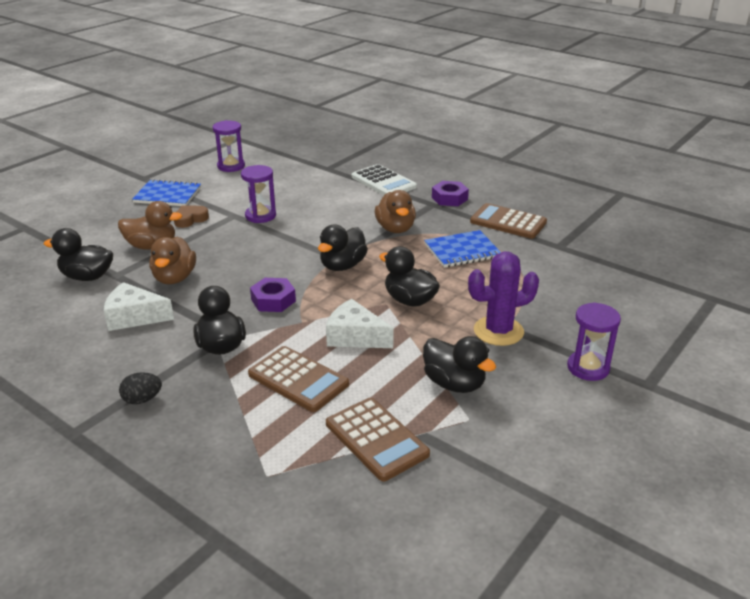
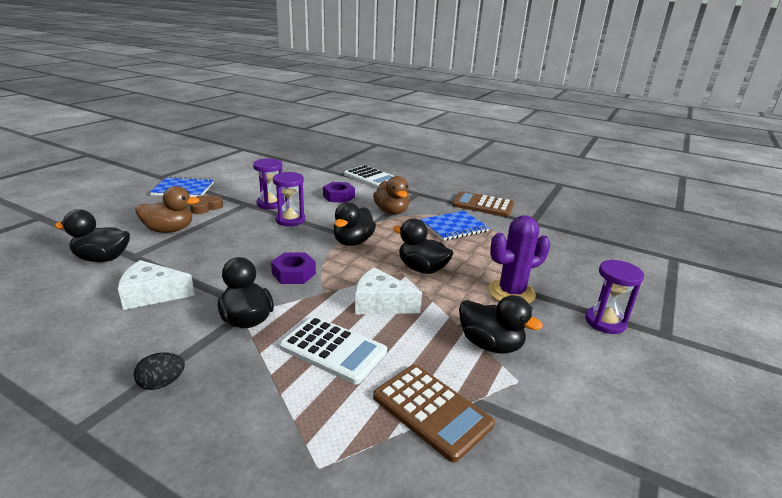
camera: 10 degrees left, 5 degrees down
brown duck [150,237,196,284] -> none
purple hourglass [213,120,245,172] -> purple hourglass moved to [273,172,305,226]
brown calculator [248,346,349,412] -> white calculator [279,316,387,384]
purple nut [432,181,469,206] -> purple nut moved to [323,182,355,203]

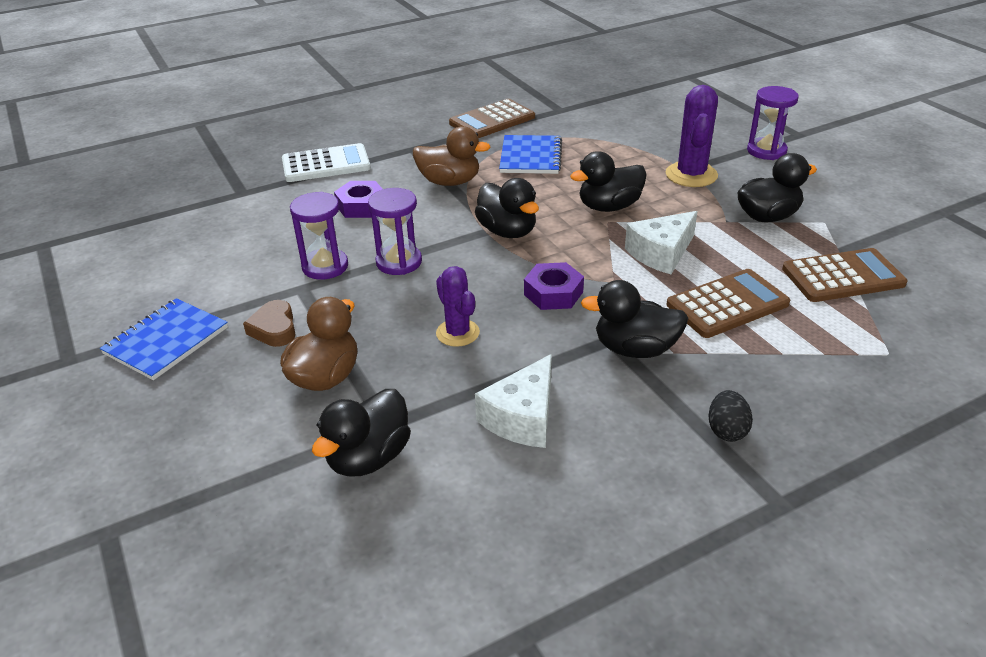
camera: 55 degrees left, 10 degrees up
white calculator [279,316,387,384] -> brown calculator [667,269,790,338]
none -> purple cactus [436,266,480,347]

